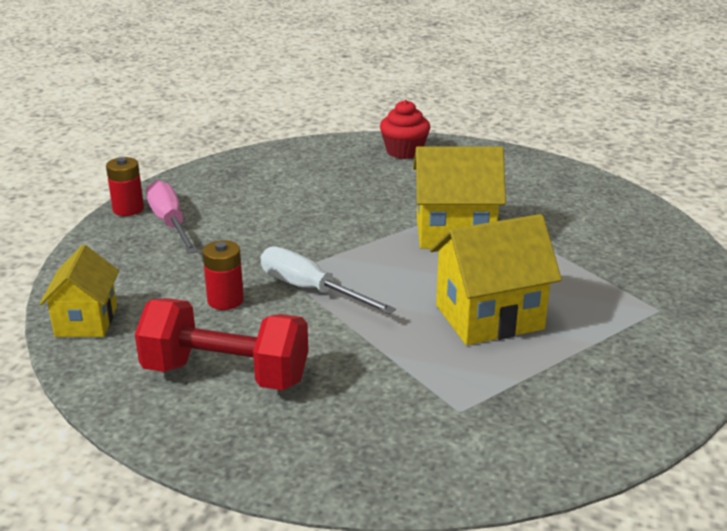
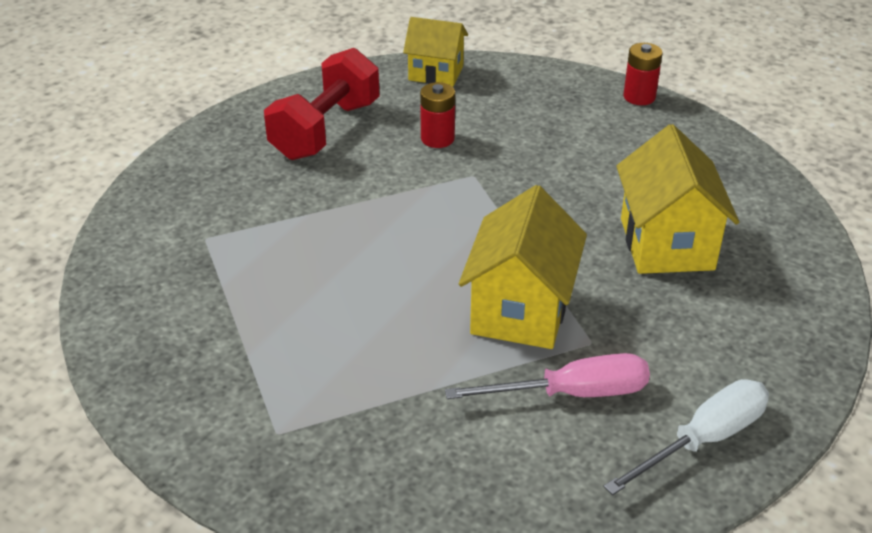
camera: 105 degrees right, 10 degrees up
pink screwdriver [146,180,198,254] -> pink screwdriver moved to [445,353,650,399]
white screwdriver [260,246,396,314] -> white screwdriver moved to [603,379,769,495]
red cupcake [380,100,430,159] -> none
yellow house [430,214,562,345] -> yellow house moved to [616,124,739,274]

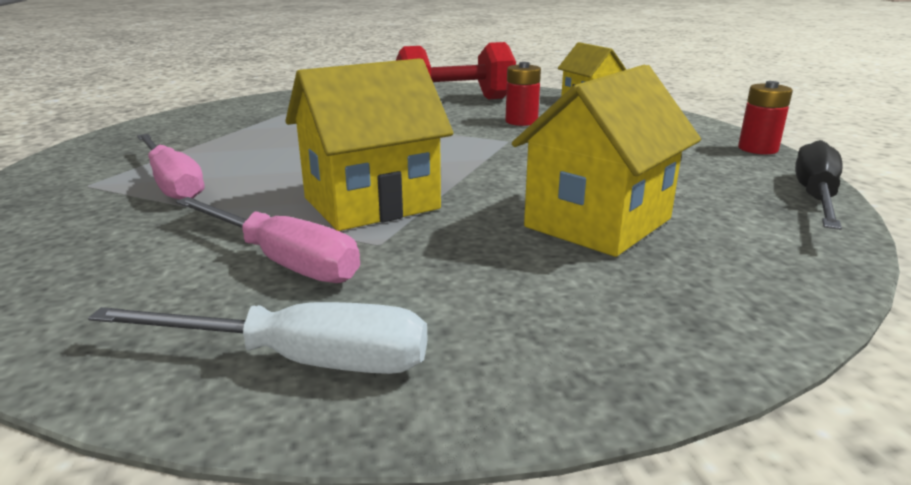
camera: 45 degrees right, 15 degrees down
none -> pink screwdriver [137,134,205,199]
none -> black screwdriver [795,140,842,230]

